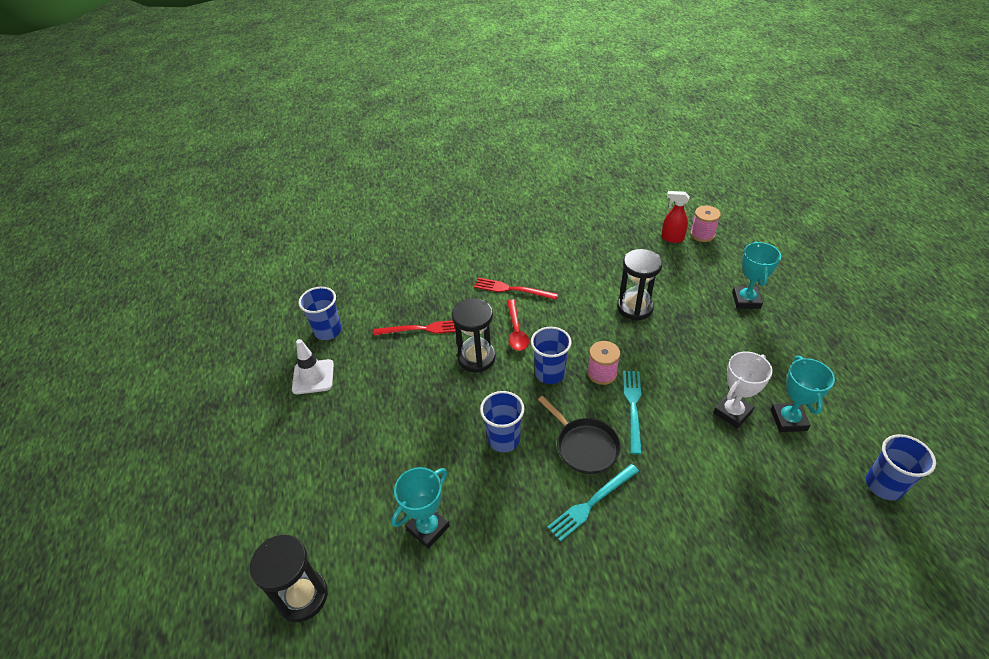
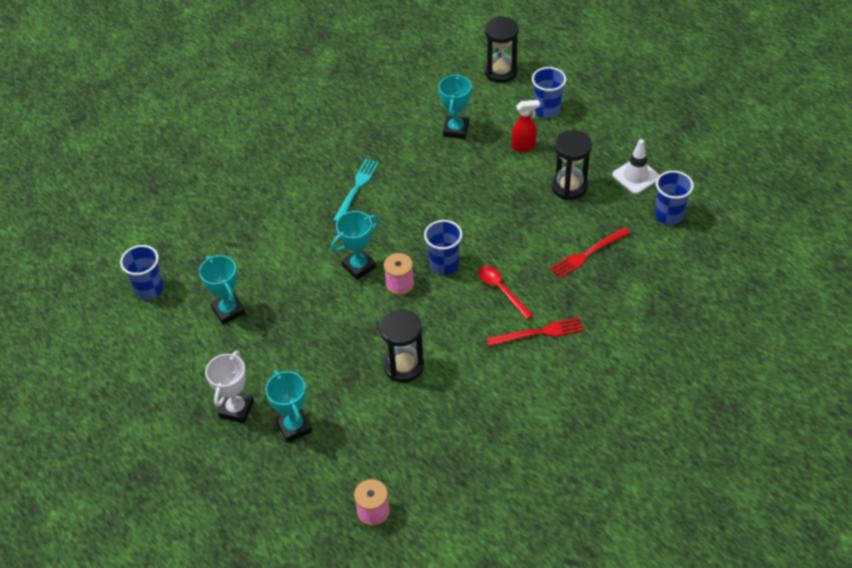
camera: 150 degrees right, 5 degrees up
black hourglass [452,298,496,372] -> black hourglass moved to [551,130,592,200]
blue cup [480,391,524,452] -> blue cup moved to [532,67,566,118]
black pan [538,396,621,474] -> none
turquoise fork [623,371,642,455] -> turquoise trophy [331,211,379,280]
red spray bottle [661,191,690,243] -> red spray bottle moved to [511,100,540,152]
white trophy [713,351,773,429] -> white trophy moved to [205,351,254,423]

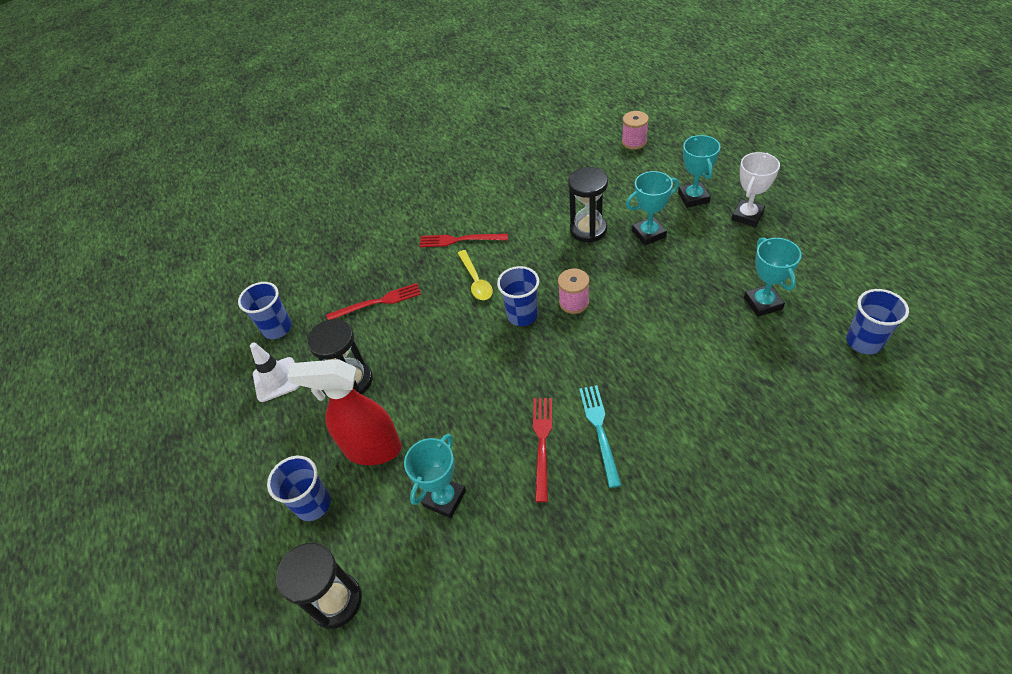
camera: 160 degrees left, 0 degrees up
turquoise trophy [331,211,379,280] -> turquoise trophy moved to [626,171,679,246]
turquoise fork [333,159,379,222] -> turquoise fork turned 135 degrees clockwise [579,385,622,488]
red spoon [478,265,533,320] -> yellow spoon [458,250,493,300]
red spray bottle [511,100,540,152] -> red spray bottle [287,359,402,465], size x1.87
none -> red fork [533,398,552,502]

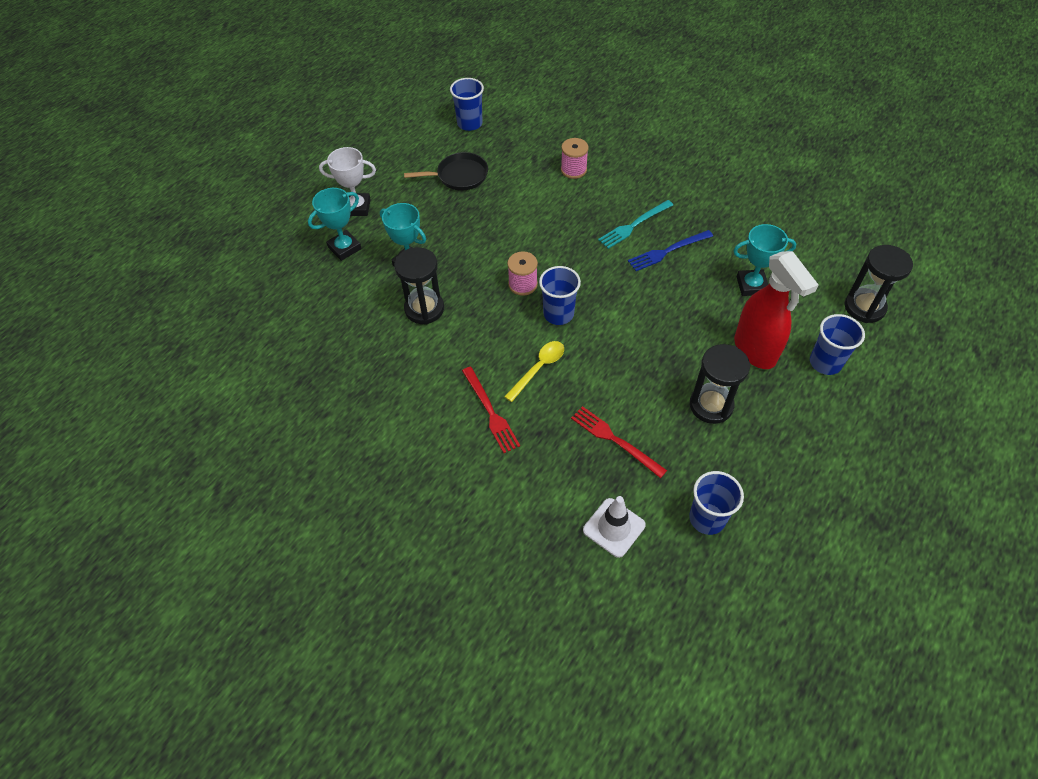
camera: 125 degrees left, 5 degrees up
white traffic cone [250,343,299,402] -> white traffic cone moved to [583,496,646,558]
red fork [533,398,552,502] -> blue fork [628,230,713,271]
pink spool [622,111,649,150] -> pink spool moved to [561,138,589,179]
turquoise trophy [744,237,802,317] -> black pan [404,152,488,191]

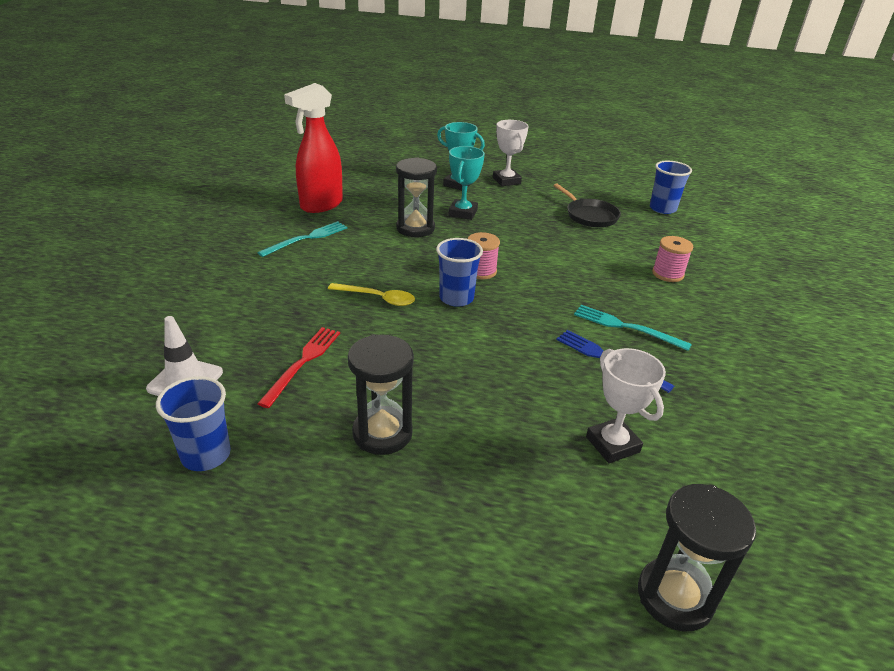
camera: 65 degrees right, 20 degrees down
red fork [462,366,520,453] -> none
turquoise trophy [733,224,796,296] -> white trophy [586,348,666,463]
red spray bottle [734,251,818,369] -> red spray bottle moved to [284,83,343,213]
blue cup [810,314,865,375] -> none
none -> turquoise fork [257,221,348,257]

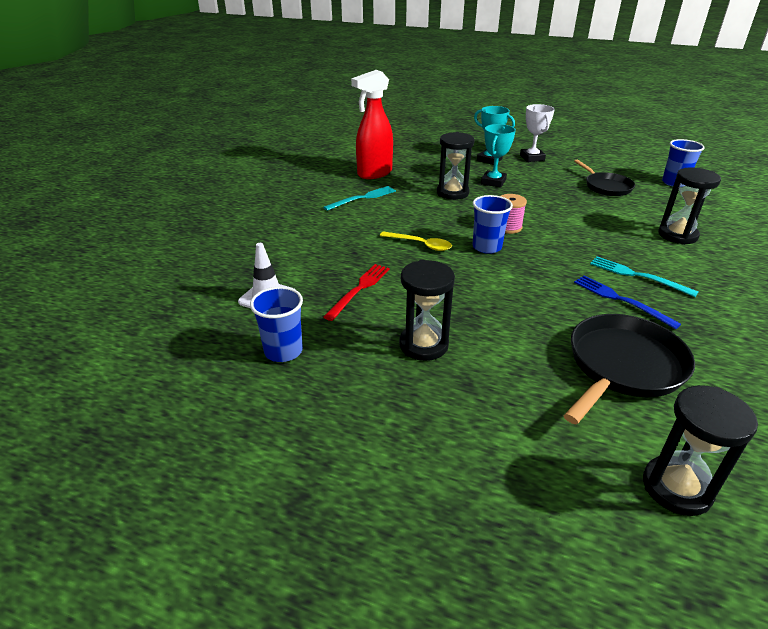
camera: 10 degrees right, 0 degrees up
white trophy [586,348,666,463] -> black pan [563,314,695,424]
pink spool [652,236,693,282] -> black hourglass [658,167,721,245]

